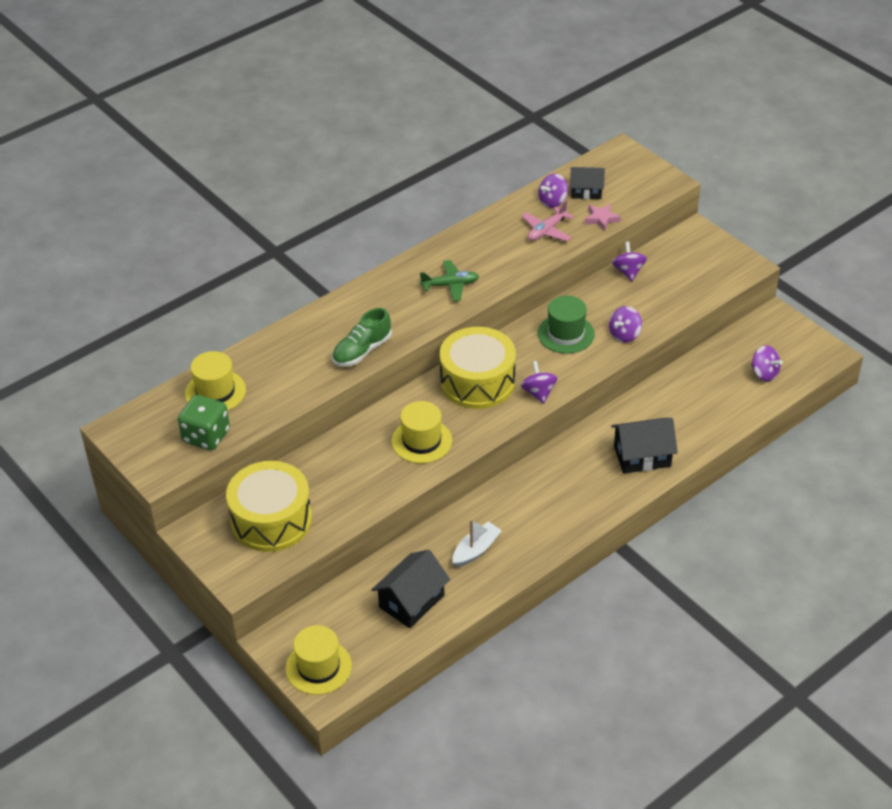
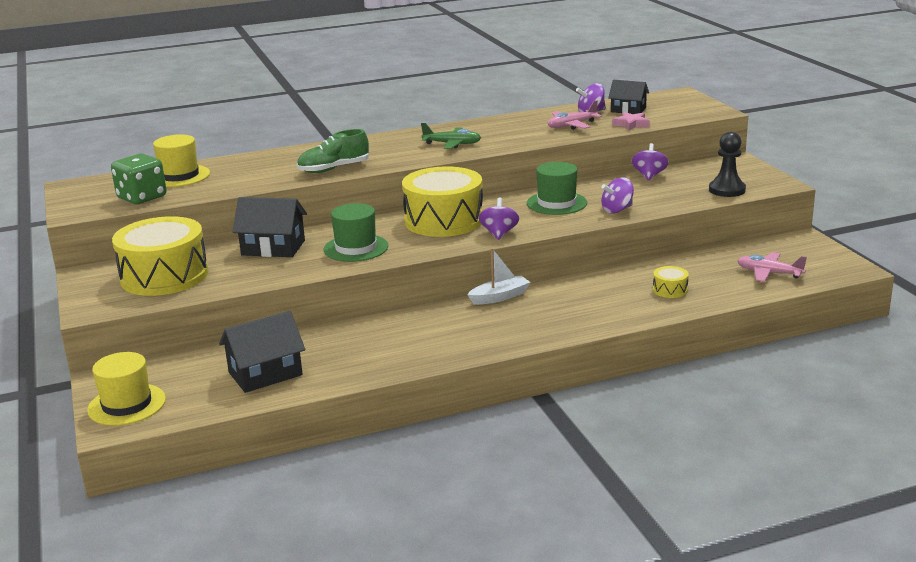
camera: 20 degrees right, 20 degrees down
yellow hat [392,401,452,463] -> green hat [324,203,388,262]
white boat [453,519,502,567] -> white boat moved to [467,248,530,305]
black house [611,418,678,473] -> black house moved to [233,197,307,257]
purple spinning top [751,345,783,382] -> pink plane [737,252,807,282]
none -> yellow drum [653,266,689,298]
none -> black pawn [709,132,746,197]

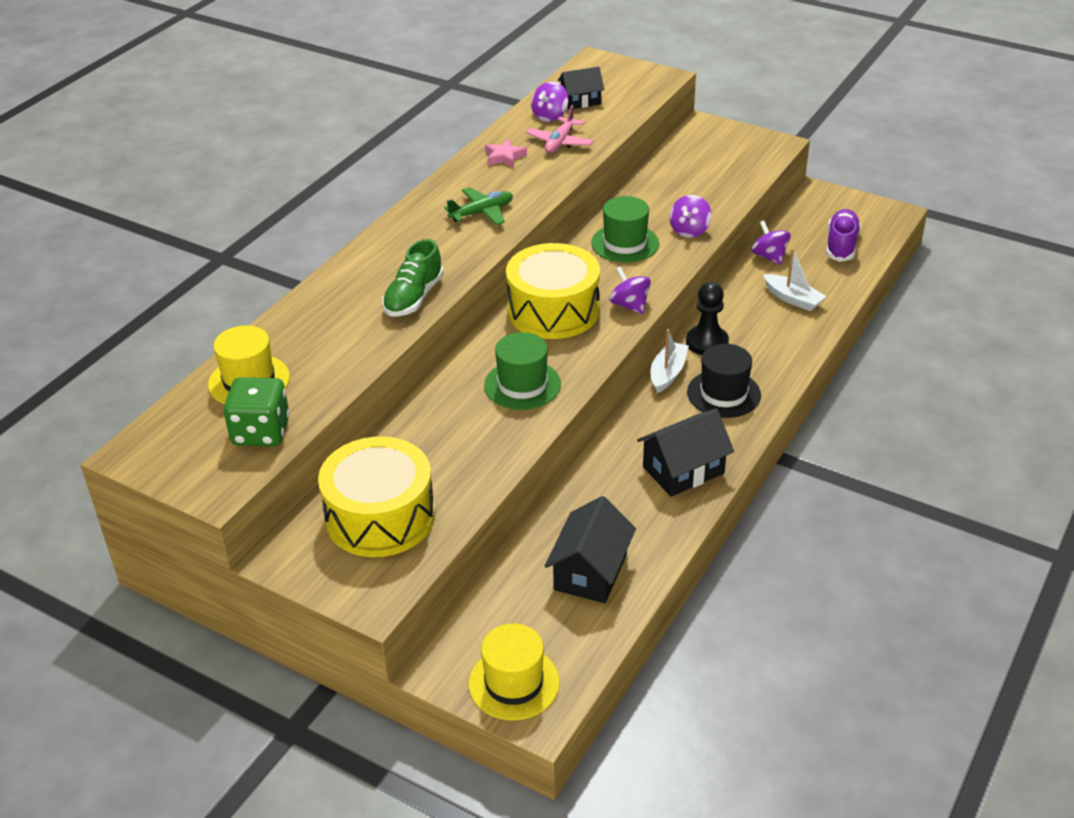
camera: 40 degrees left, 15 degrees up
black house [233,197,307,257] -> black house moved to [637,408,734,497]
pink star [612,112,650,130] -> pink star moved to [485,139,527,168]
purple spinning top [632,143,669,181] -> purple spinning top moved to [751,221,791,265]
yellow drum [653,266,689,298] -> white boat [763,248,826,311]
black pawn [709,132,746,197] -> black pawn moved to [686,282,729,355]
pink plane [737,252,807,282] -> purple shoe [826,209,861,262]
none -> black hat [687,344,761,418]

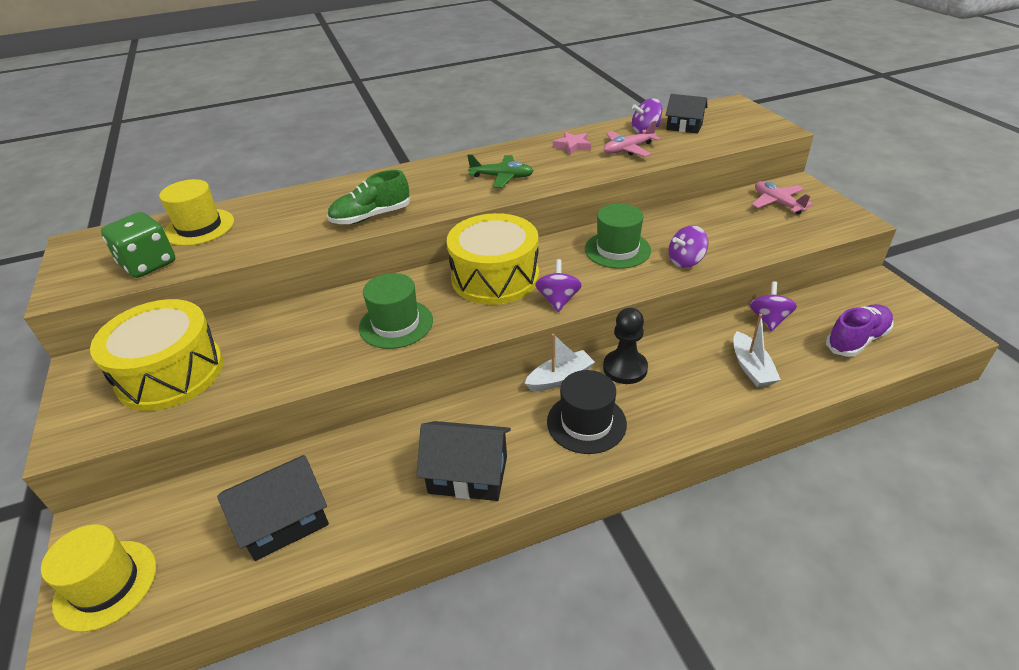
camera: 40 degrees right, 0 degrees up
none -> pink plane [751,181,813,215]

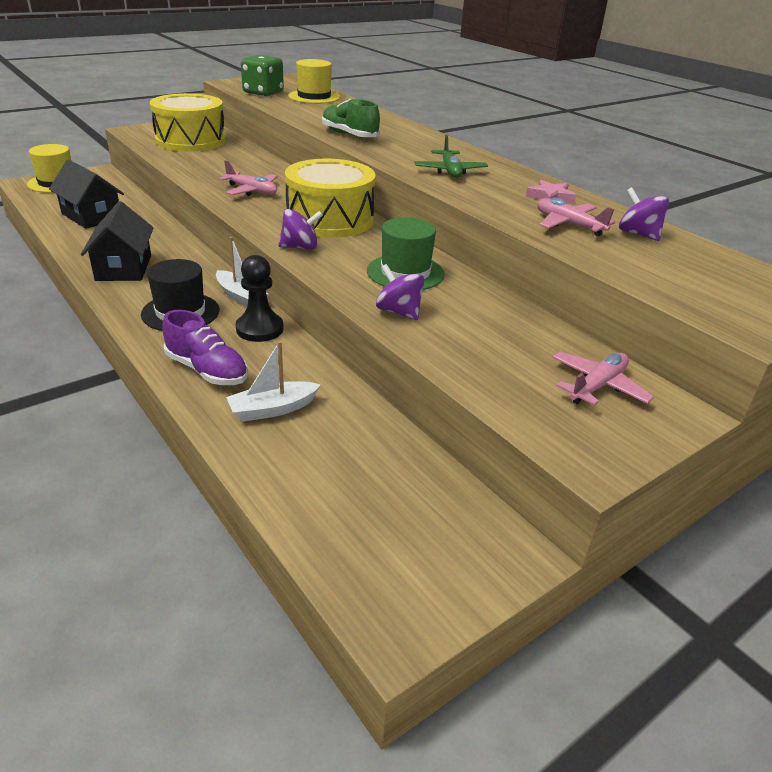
camera: 70 degrees right, 5 degrees down
green hat [359,273,433,349] -> pink plane [219,160,278,196]
black house [666,94,707,134] -> none
purple spinning top [750,281,797,331] -> none
purple shoe [826,304,894,357] -> purple shoe moved to [162,310,248,385]

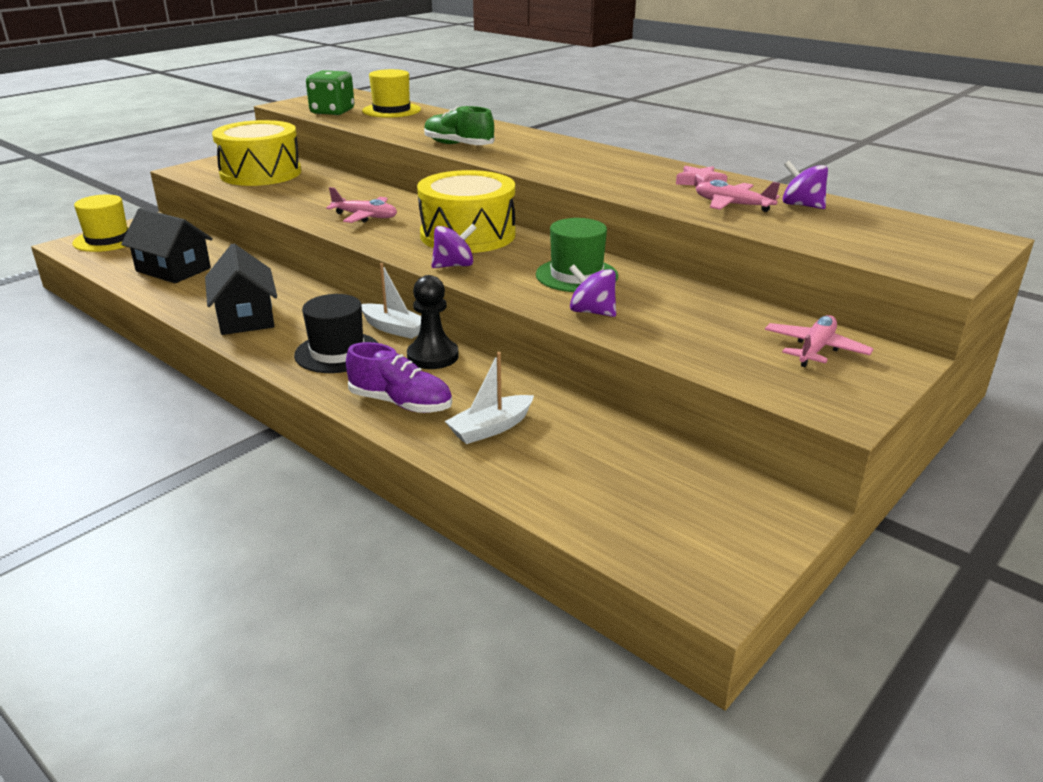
camera: 10 degrees left, 5 degrees down
green plane [415,135,488,178] -> none

